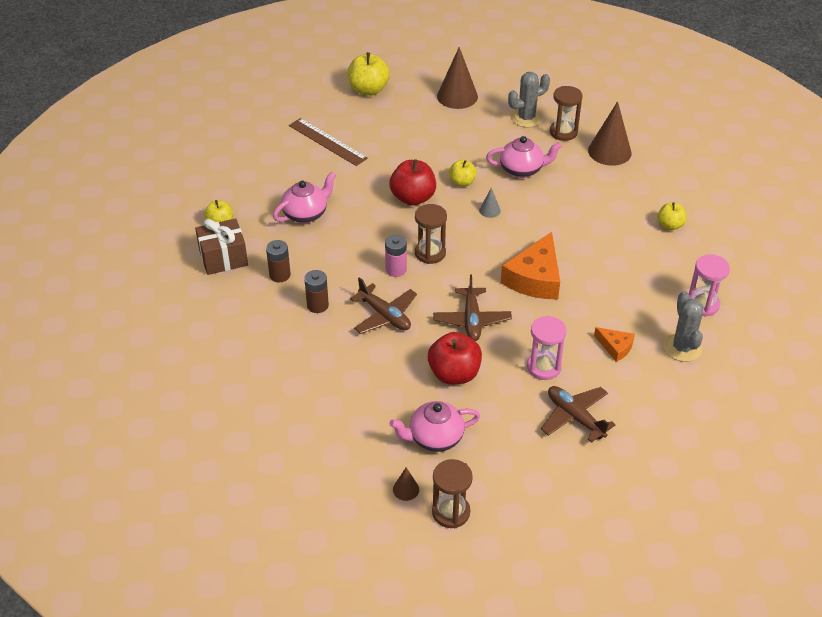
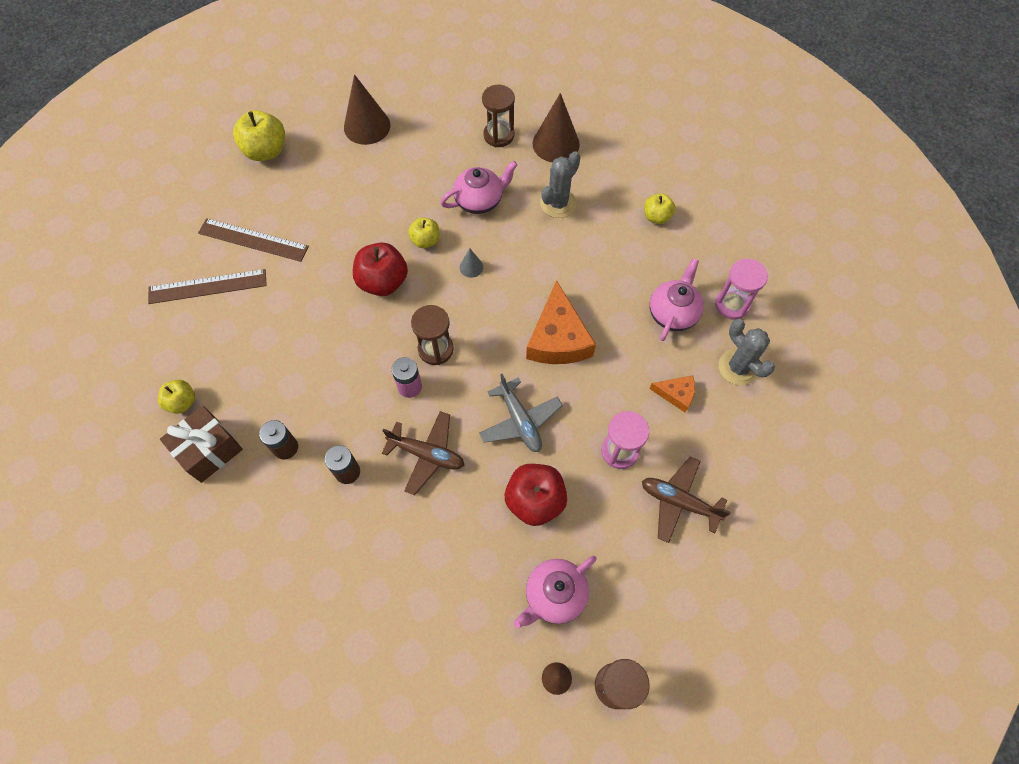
camera: 25 degrees left, 20 degrees up
pink teapot [273,172,336,223] -> pink teapot moved to [650,258,704,341]
brown plane [433,275,512,341] -> grey plane [479,374,563,452]
grey cactus [508,72,550,127] -> grey cactus moved to [540,151,581,218]
none -> brown ruler [148,269,267,304]

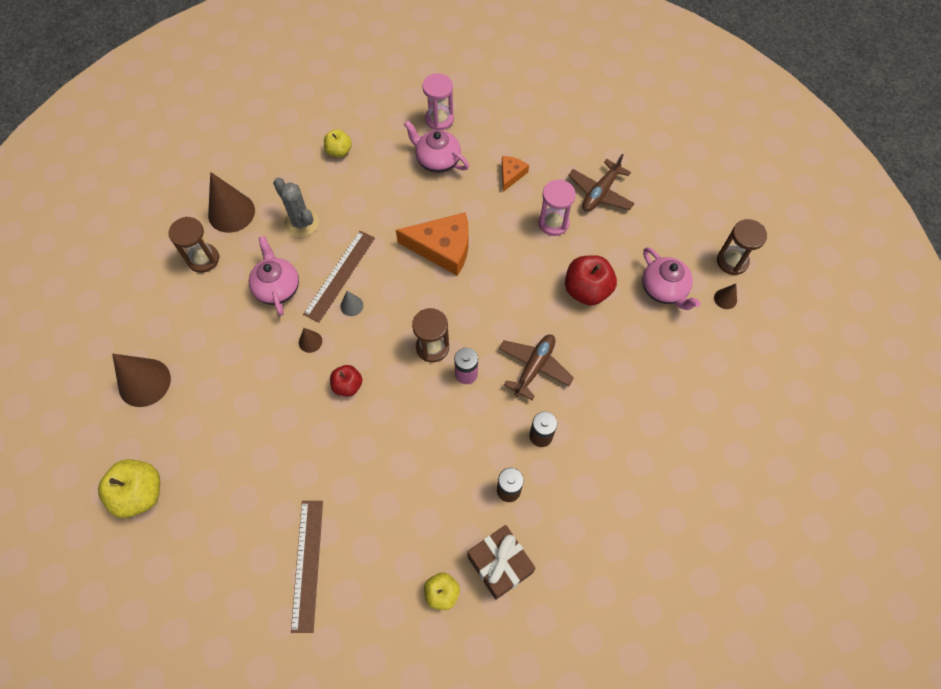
camera: 80 degrees left, 0 degrees up
brown ruler [198,218,309,262] -> brown ruler moved to [303,231,375,322]
red apple [353,242,408,296] -> red apple [330,365,362,397], size x0.60
yellow apple [408,217,439,248] -> brown cone [299,328,322,353]
grey plane [479,374,563,452] -> none
grey cactus [719,319,775,386] -> none

